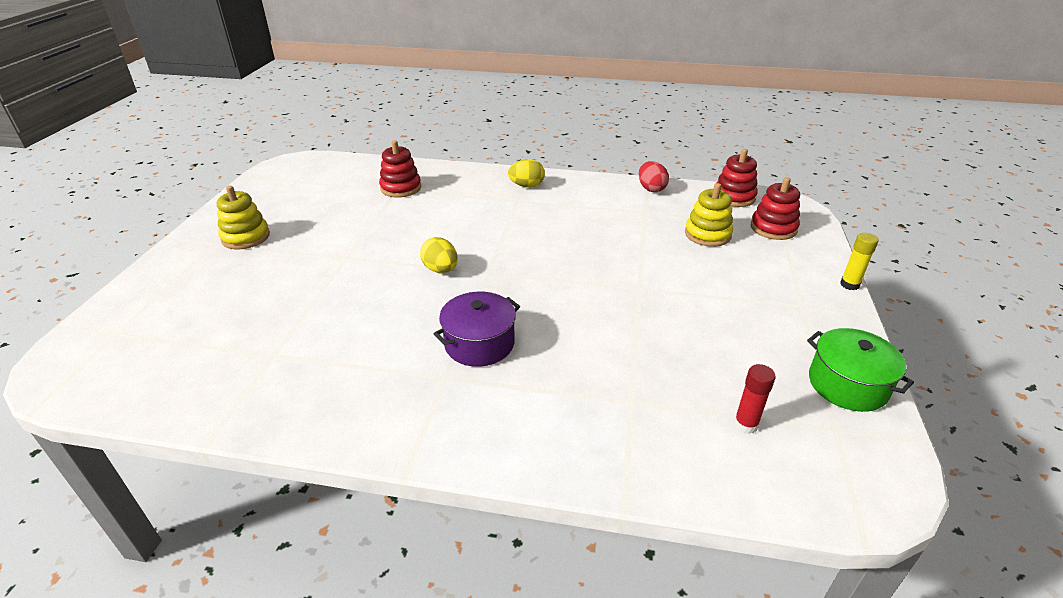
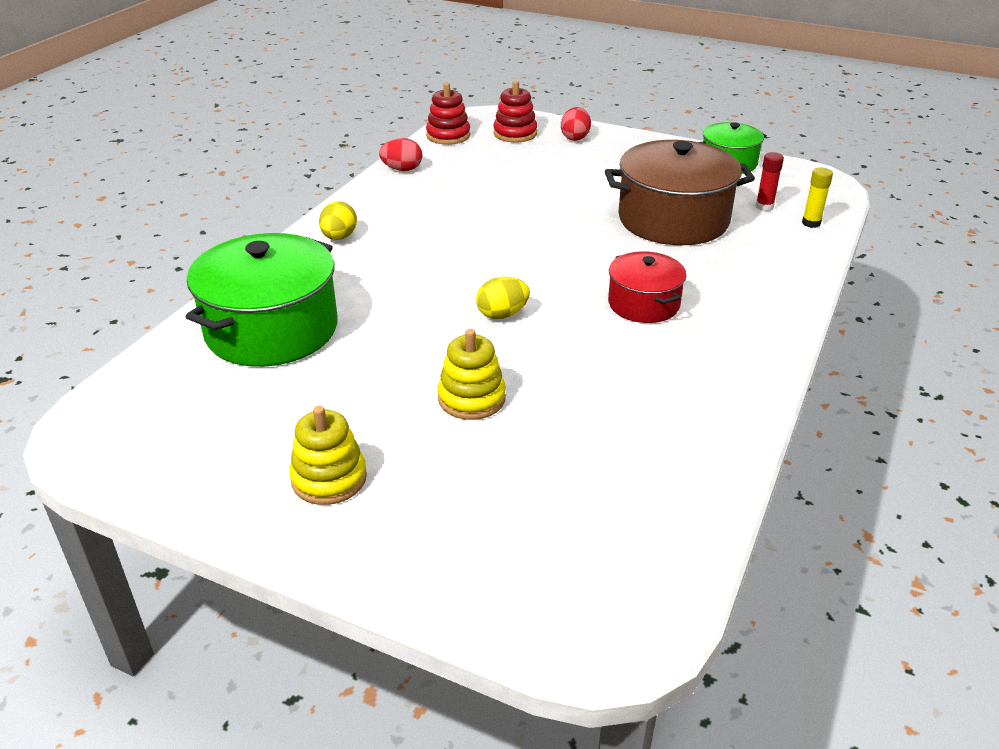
camera: 75 degrees left, 0 degrees up
red stacking toy [379,140,421,197] -> green pot [186,233,338,367]
purple pot [434,292,520,367] -> red pot [608,251,687,323]
yellow stacking toy [685,183,733,247] -> yellow stacking toy moved to [438,329,506,420]
yellow glue stick [840,233,879,290] -> yellow glue stick moved to [802,167,833,228]
none -> red egg [561,107,591,141]
none -> brown pot [605,140,755,245]

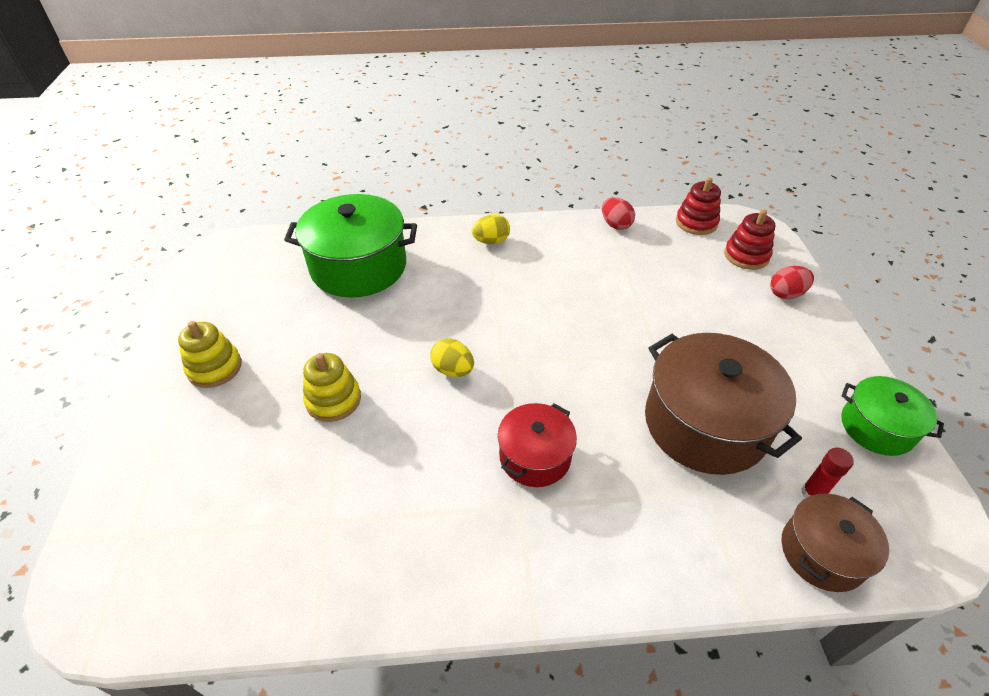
camera: 60 degrees right, 10 degrees up
yellow glue stick [802,167,833,228] -> brown pot [781,493,889,592]

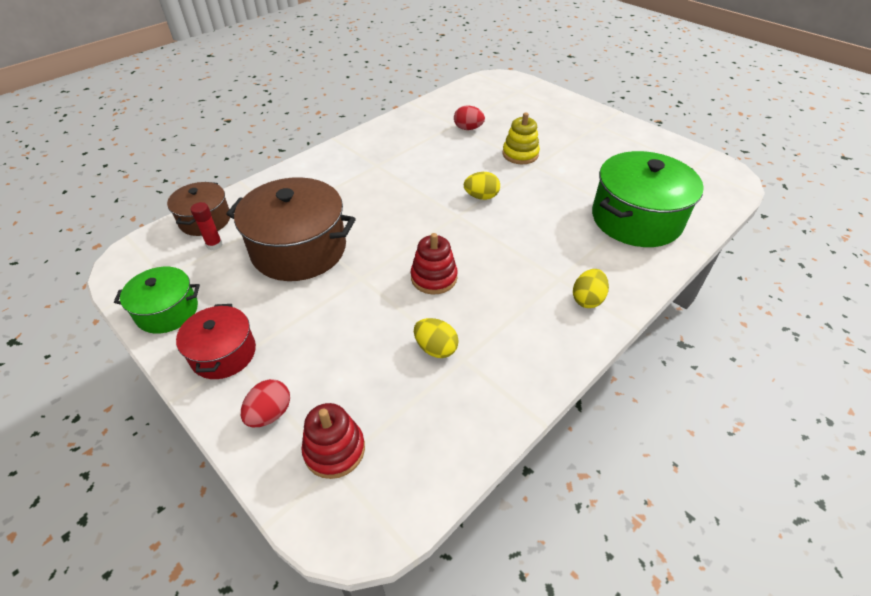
camera: 140 degrees right, 0 degrees up
yellow stacking toy [178,321,242,388] -> none
red pot [498,403,577,487] -> red pot moved to [176,304,256,379]
red egg [602,197,635,230] -> red egg moved to [454,105,485,130]
red stacking toy [676,177,721,235] -> red stacking toy moved to [411,233,458,295]
none -> yellow egg [414,318,459,358]

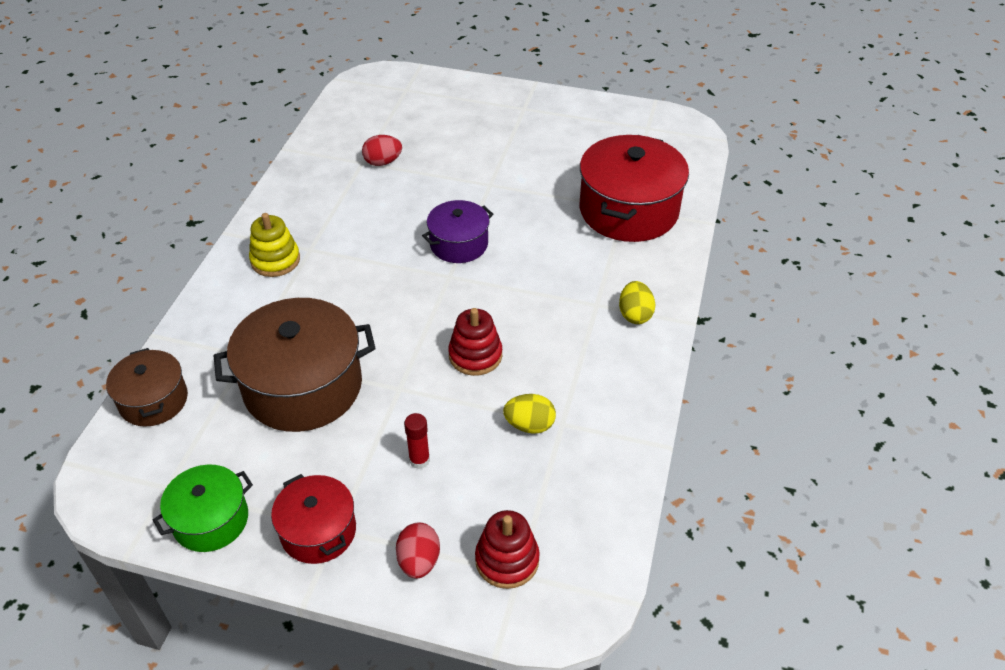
camera: 30 degrees left, 0 degrees up
red glue stick [191,202,223,250] -> red glue stick moved to [404,413,430,469]
yellow egg [464,172,500,200] -> purple pot [422,200,493,263]
yellow stacking toy [502,112,540,164] -> yellow stacking toy moved to [249,213,300,277]
green pot [592,151,704,247] -> red pot [580,135,689,242]

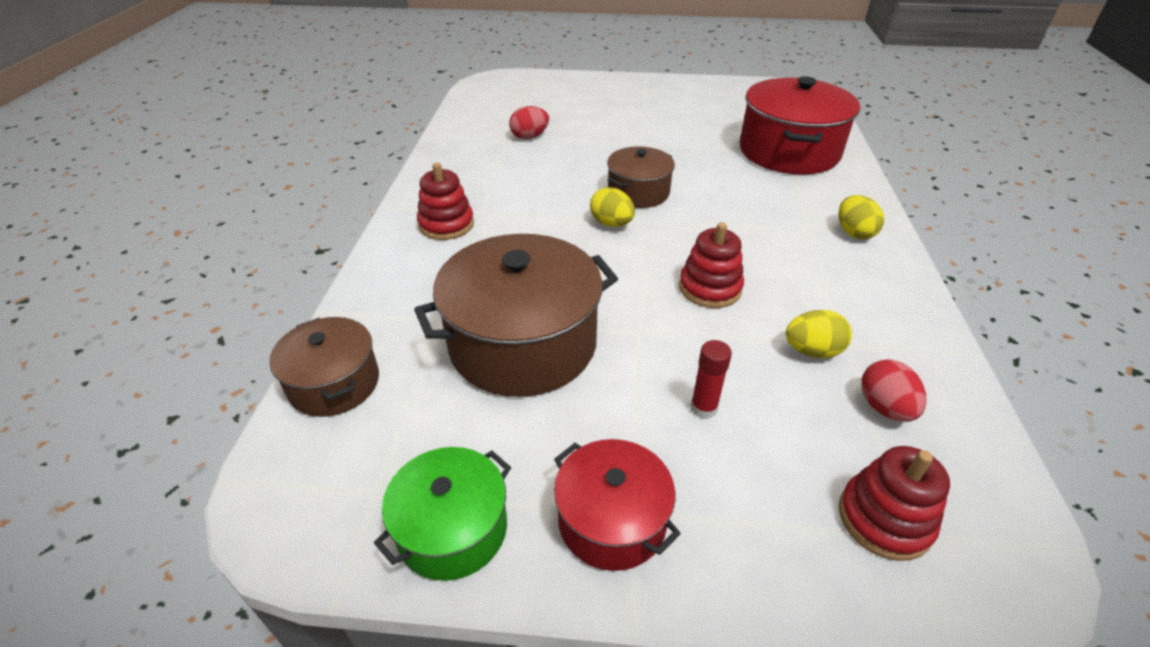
camera: 10 degrees left, 5 degrees down
yellow stacking toy [249,213,300,277] -> red stacking toy [417,163,474,240]
red egg [396,522,440,579] -> red egg moved to [861,359,927,422]
purple pot [422,200,493,263] -> brown pot [607,146,675,208]
none -> yellow egg [590,187,635,227]

